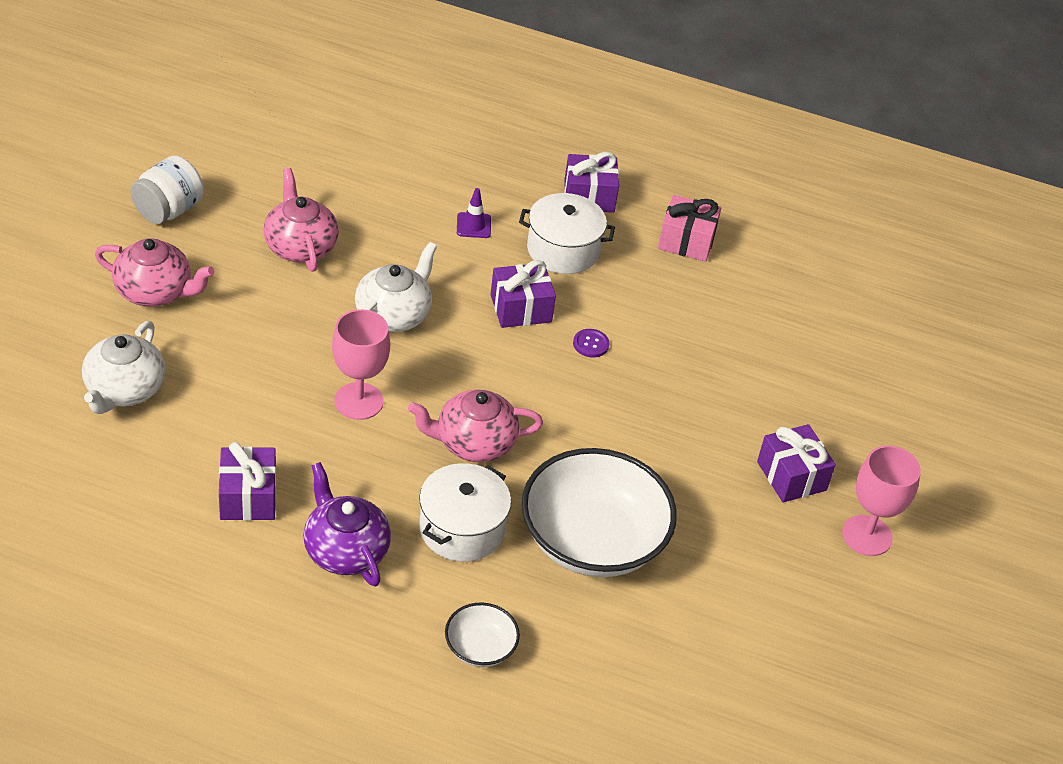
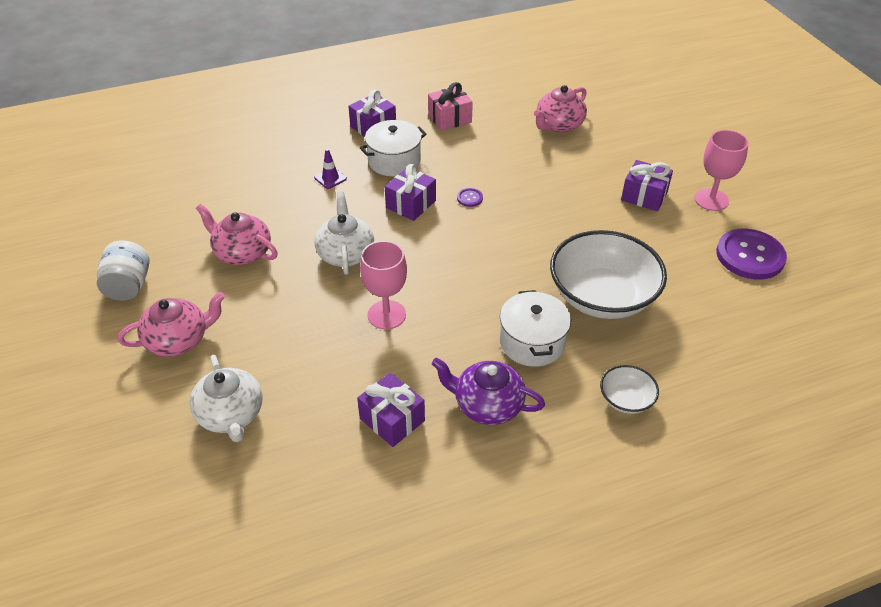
camera: 35 degrees left, 0 degrees up
pink teapot [408,390,543,462] -> pink teapot moved to [534,85,587,133]
none -> purple button [716,229,787,280]

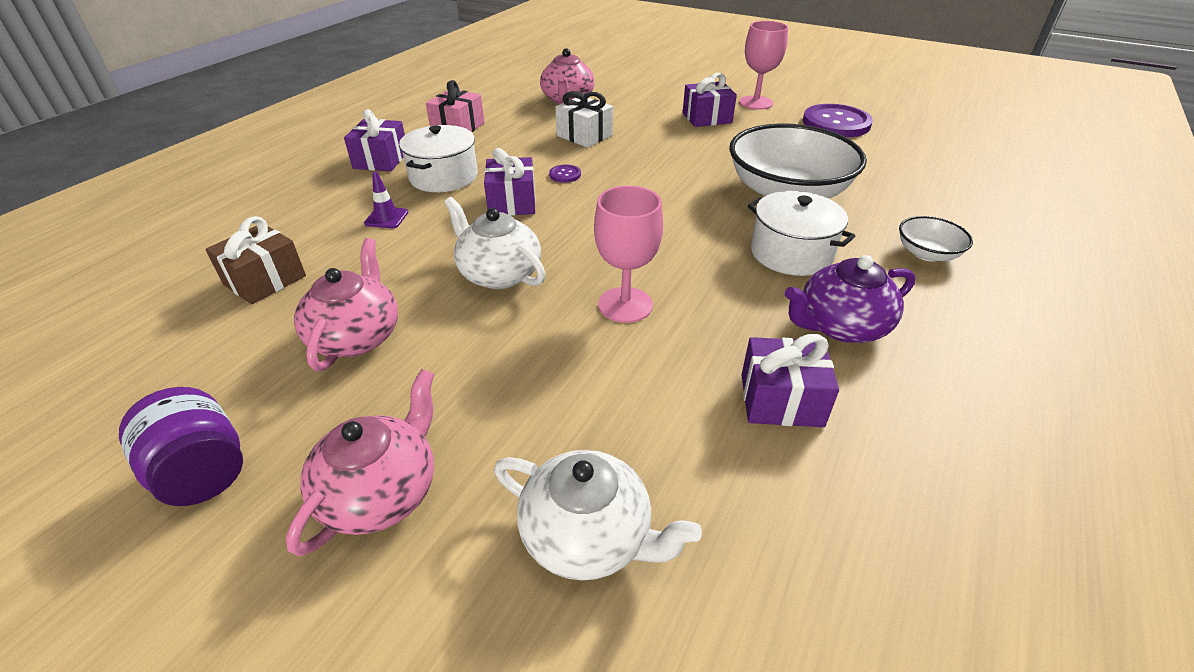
camera: 40 degrees left, 5 degrees down
white jar [97,240,150,301] -> purple jar [119,387,243,506]
pink teapot [196,204,278,265] -> pink teapot turned 105 degrees clockwise [294,238,398,371]
none -> brown gift [206,216,306,304]
none -> white gift [555,91,613,148]

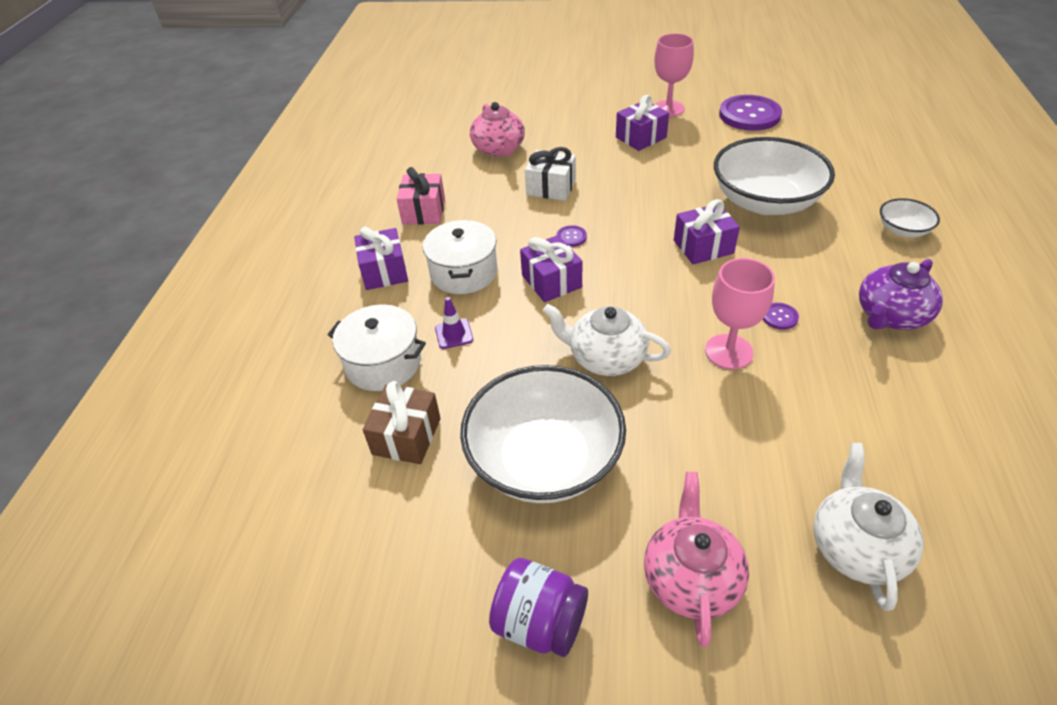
camera: 20 degrees left, 5 degrees up
pink teapot [294,238,398,371] -> white bowl [460,365,626,503]
white teapot [494,450,702,580] -> white teapot turned 90 degrees counterclockwise [813,443,923,611]
purple gift [741,334,839,427] -> purple gift moved to [674,199,740,264]
white pot [748,191,855,276] -> white pot moved to [328,305,426,391]
none -> purple button [763,303,799,330]

